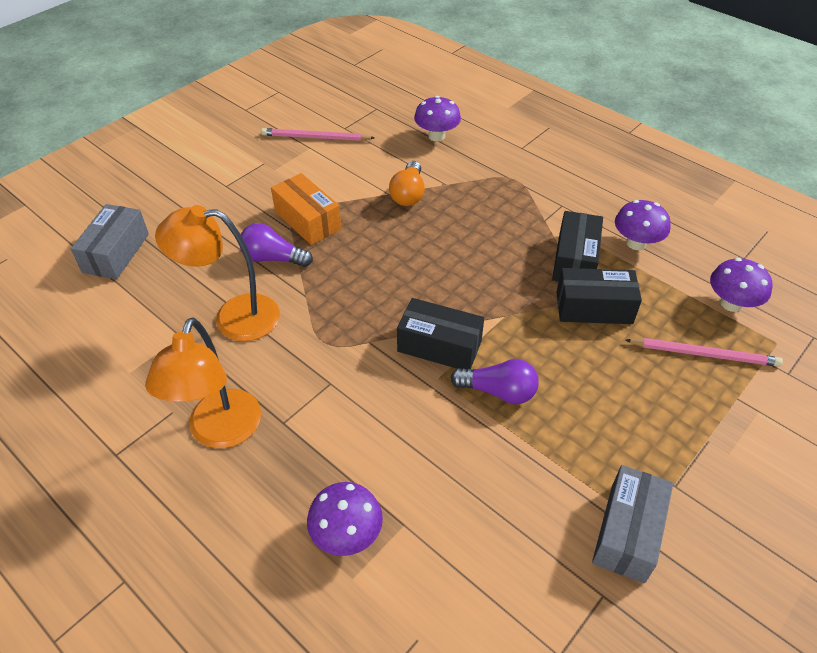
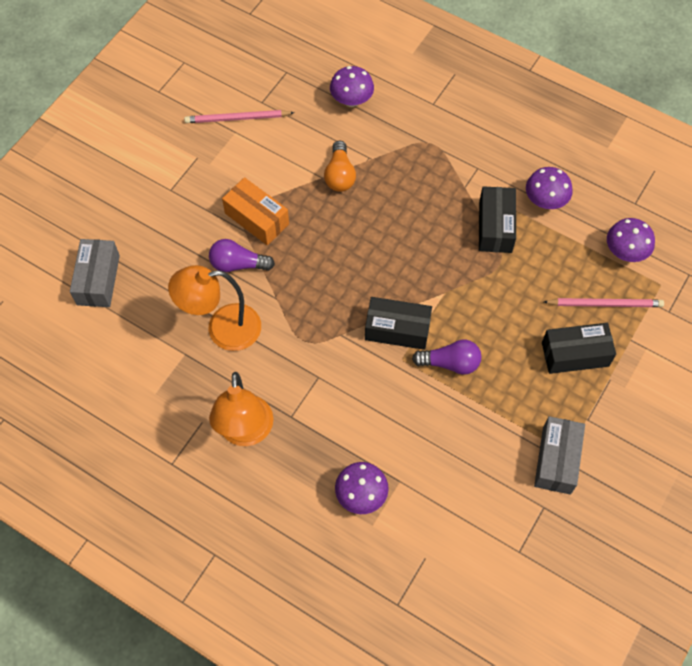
camera: 10 degrees left, 15 degrees up
black box [557,268,642,324] -> black box moved to [542,323,616,374]

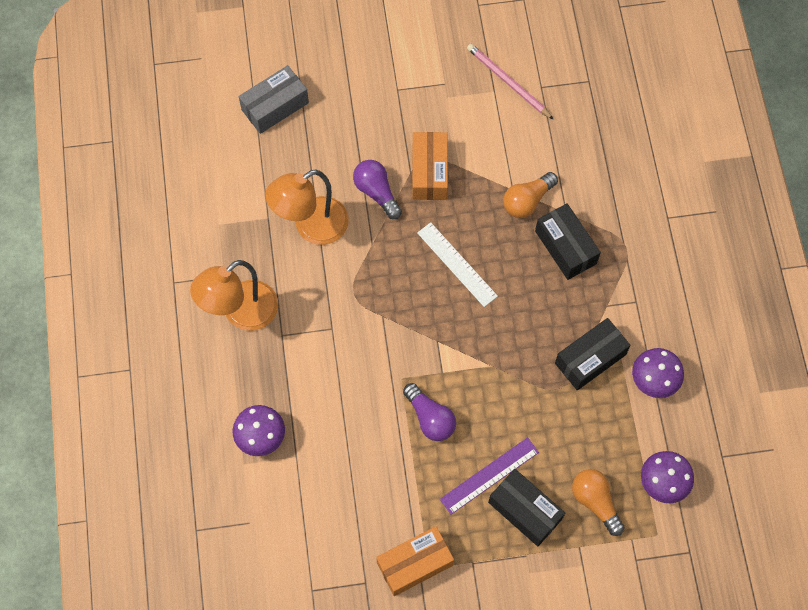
camera: 50 degrees right, 5 degrees up
orange lamp [168,265,261,351] -> orange lamp turned 75 degrees counterclockwise [265,169,349,245]
purple mushroom [330,66,374,107] -> none
black box [365,297,432,350] -> black box moved to [535,203,601,280]
grey box [534,416,585,495] -> orange box [376,526,454,596]
pink pencil [544,298,664,307] -> orange light bulb [572,469,625,536]
none -> white ruler [417,222,498,307]
none -> purple ruler [440,437,539,514]

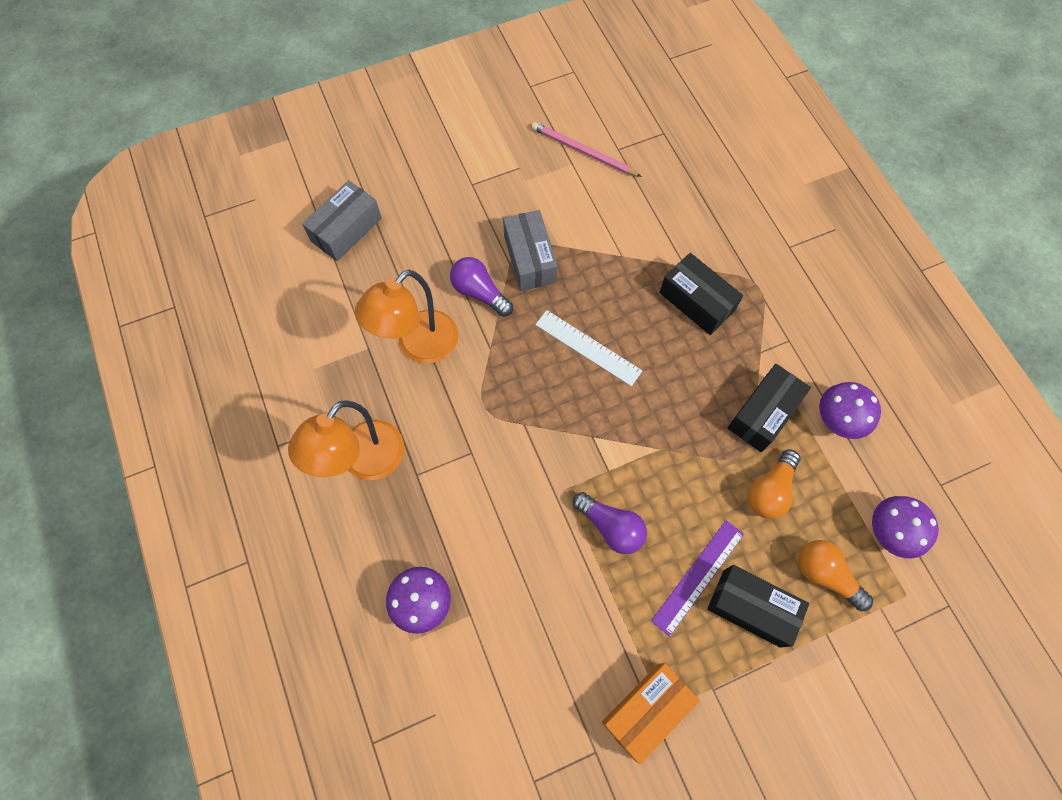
camera: 15 degrees left, 0 degrees up
orange box [412,132,448,200] -> grey box [503,210,558,291]
orange light bulb [503,172,558,218] -> orange light bulb moved to [748,449,800,519]

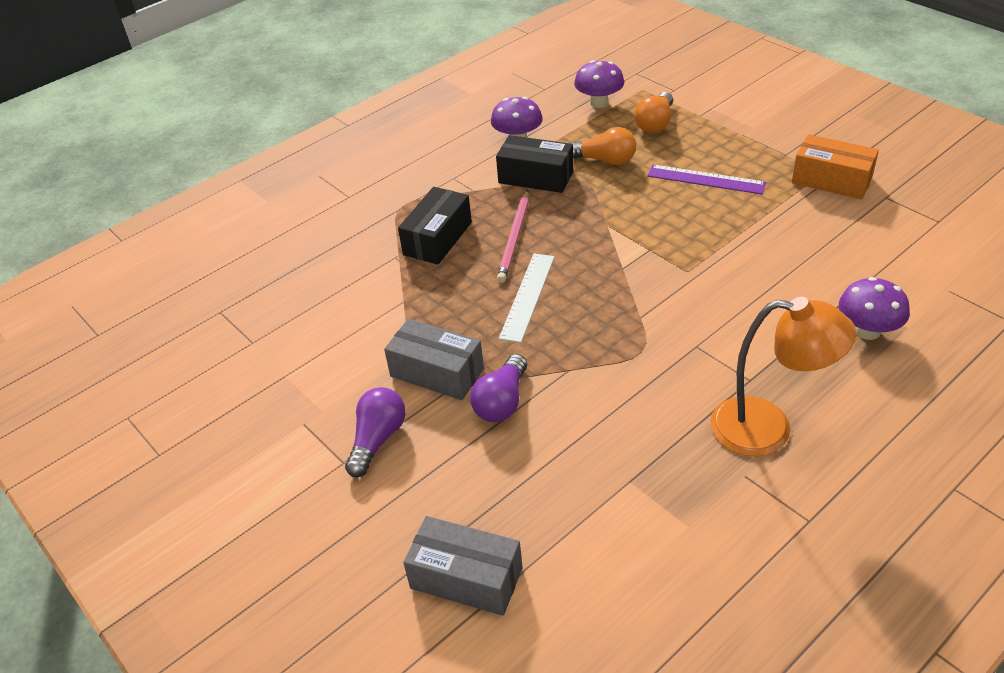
camera: 105 degrees left, 25 degrees down
orange lamp [355,270,458,364] -> none
grey box [503,210,558,291] -> grey box turned 60 degrees clockwise [384,319,484,400]
pink pencil [532,122,642,177] -> pink pencil moved to [497,190,529,283]
purple light bulb [573,492,647,554] -> purple light bulb moved to [345,387,406,478]
black box [707,565,809,648] -> none

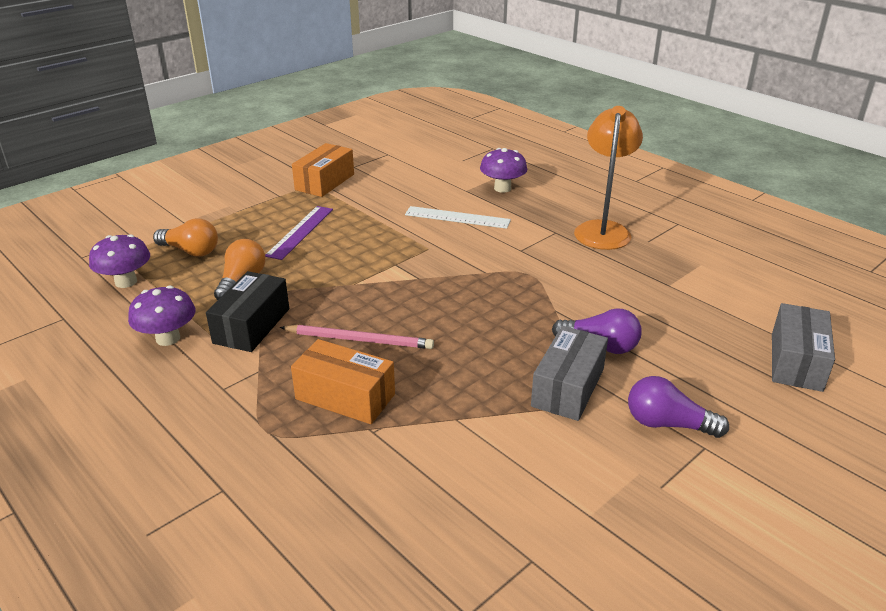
camera: 95 degrees left, 10 degrees down
black box [398,187,472,265] -> orange box [291,339,395,424]
white ruler [499,253,554,343] -> white ruler moved to [405,206,511,229]

